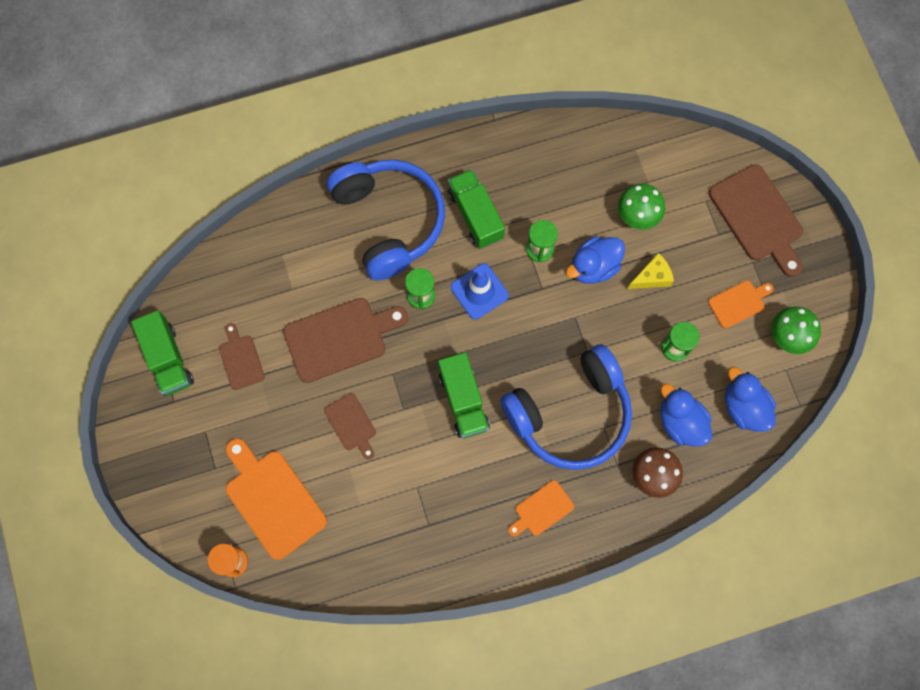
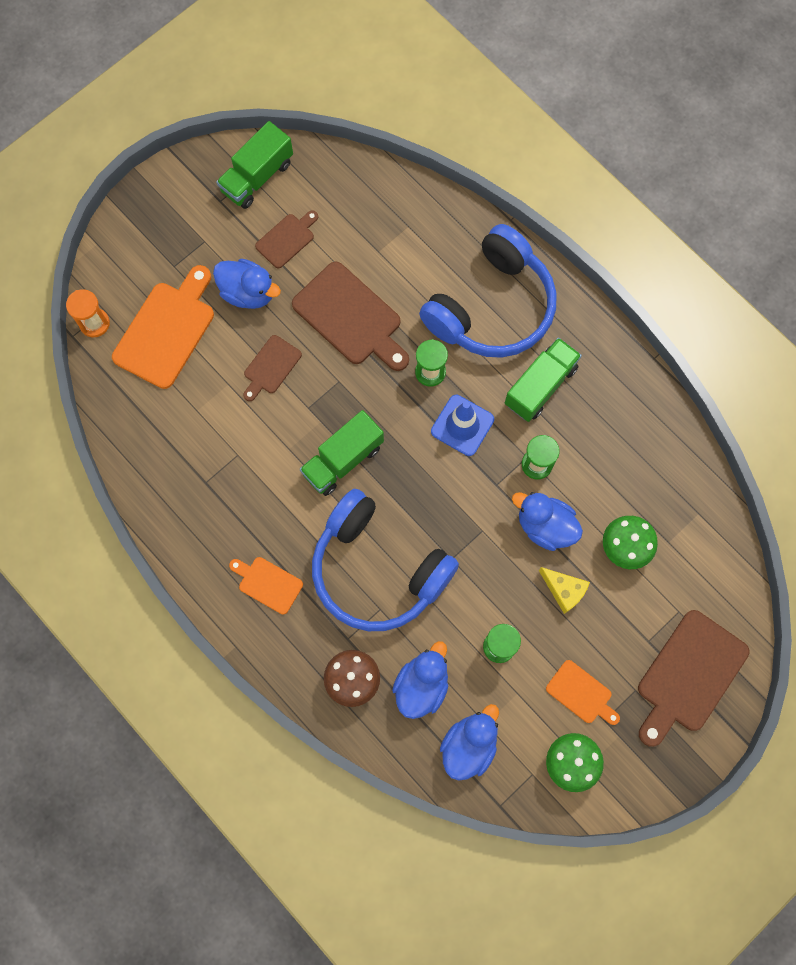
camera: 65 degrees right, 0 degrees up
none -> blue duck [213,259,281,309]

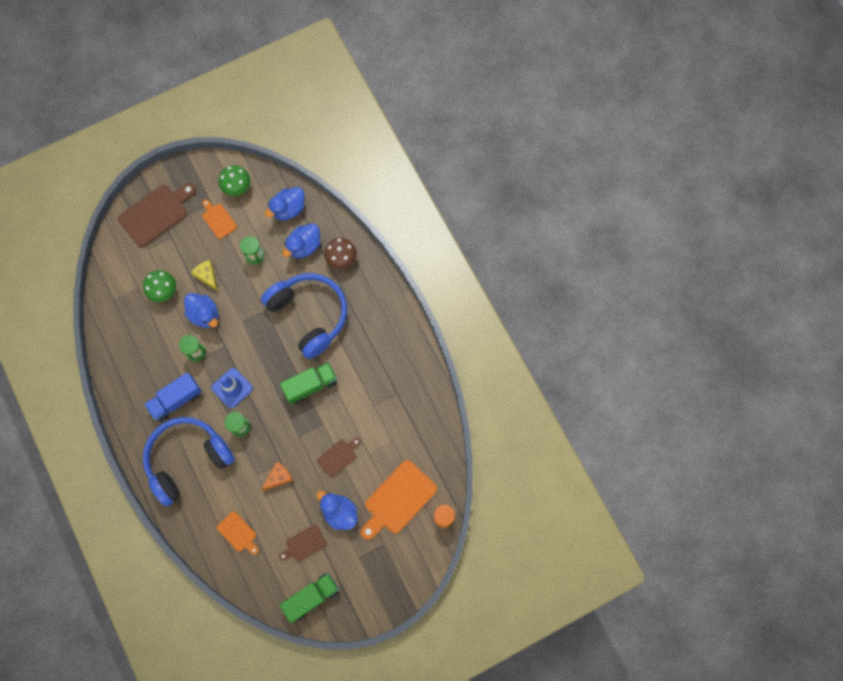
camera: 165 degrees left, 0 degrees up
orange cutting board [229,557,303,615] -> orange cutting board moved to [217,511,259,555]
brown cutting board [292,262,409,371] -> orange cheese [261,462,293,491]
green truck [505,338,582,422] -> blue truck [144,372,202,422]

